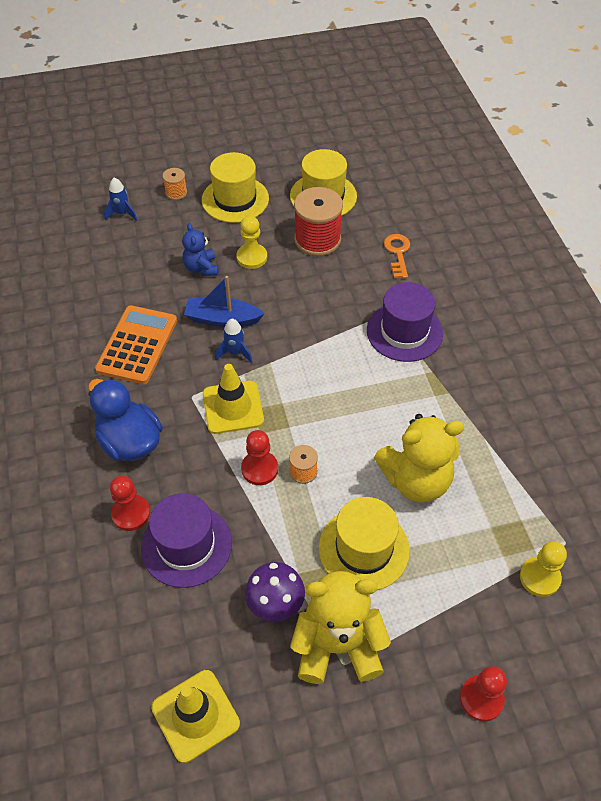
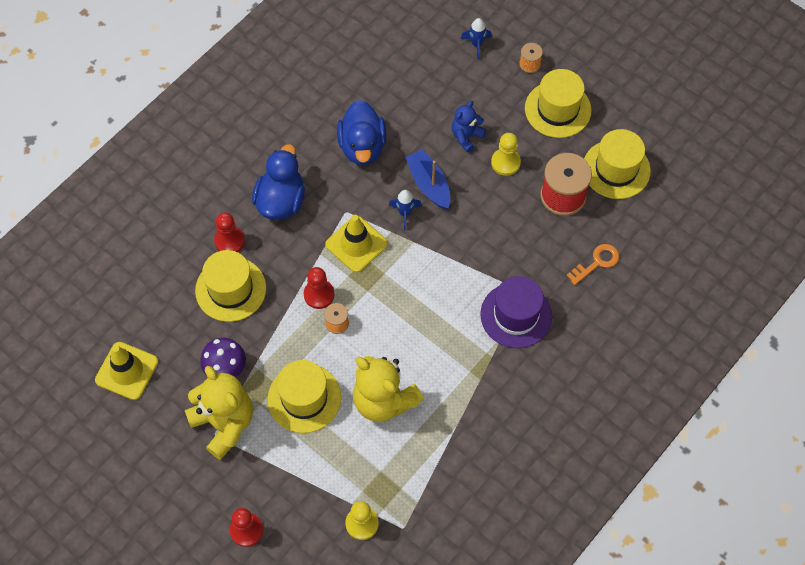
camera: 55 degrees right, 10 degrees up
orange calculator [95,305,177,384] -> blue duck [337,100,386,165]
purple hat [141,493,232,588] -> yellow hat [195,250,266,322]

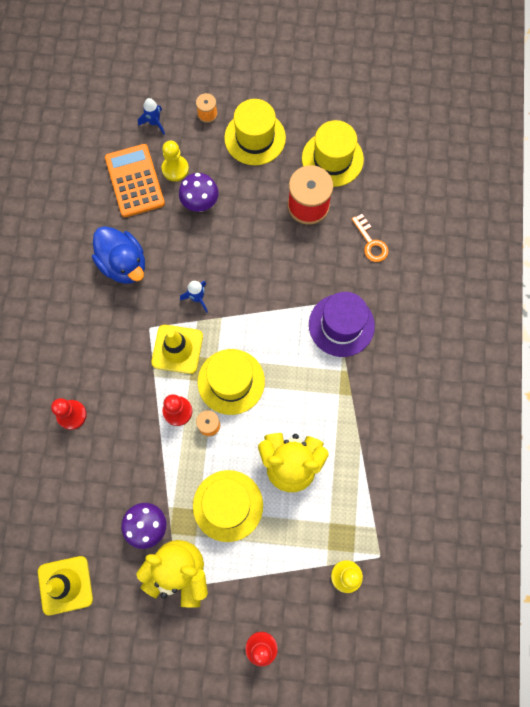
camera: 35 degrees left, 10 degrees up
yellow hat [195,250,266,322] -> yellow hat moved to [198,349,265,415]
blue duck [252,144,305,220] -> none
blue boat [405,149,450,209] -> none
blue teddy bear [452,101,486,152] -> purple mushroom [179,173,219,212]
yellow pawn [491,133,521,176] -> yellow pawn moved to [162,141,189,181]
orange key [566,244,619,285] -> orange key turned 135 degrees clockwise [351,214,389,262]
none -> orange calculator [105,144,165,217]

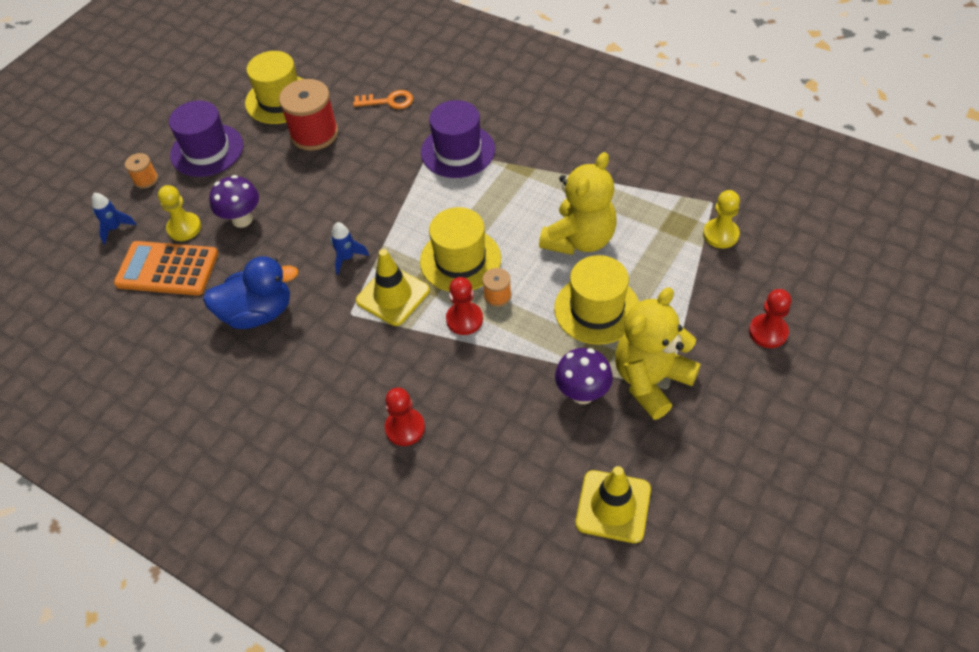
camera: 60 degrees left, 20 degrees down
yellow hat [224,99,286,165] -> purple hat [169,100,243,177]

